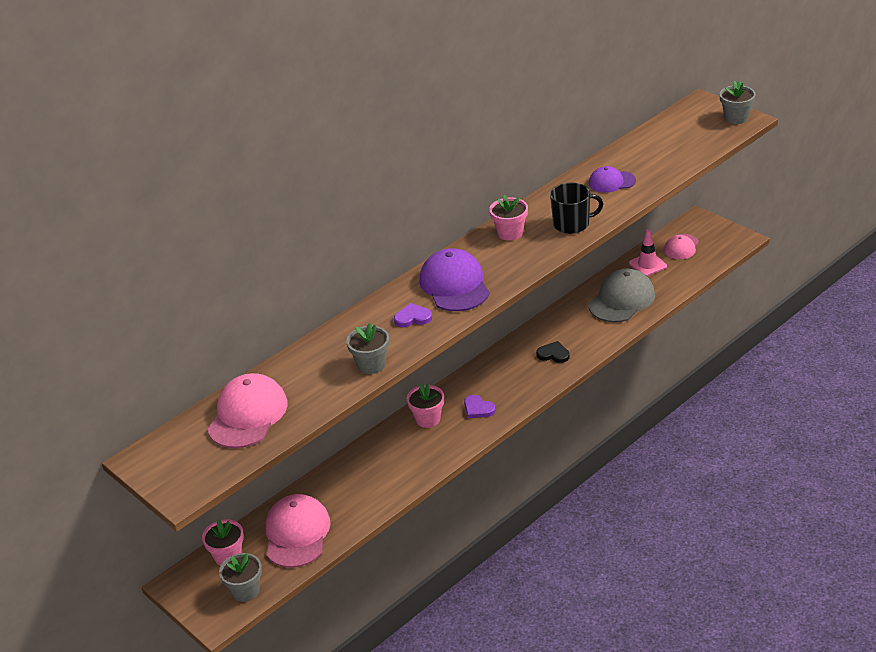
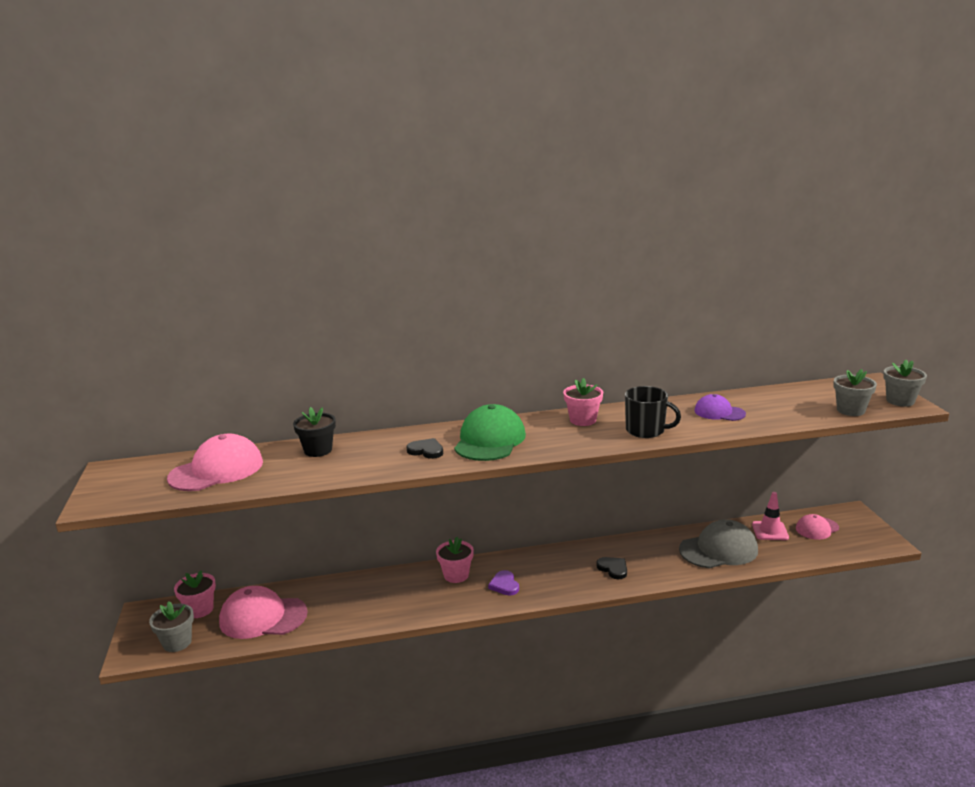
camera: 30 degrees right, 15 degrees down
pink cap [265,494,331,568] -> pink cap turned 120 degrees counterclockwise [219,586,308,639]
grey flower pot [346,323,389,374] -> grey flower pot moved to [833,369,877,416]
purple heart [394,303,432,327] -> black heart [406,438,443,459]
purple cap [419,248,490,311] -> green cap [454,404,526,461]
none -> black flower pot [293,407,336,457]

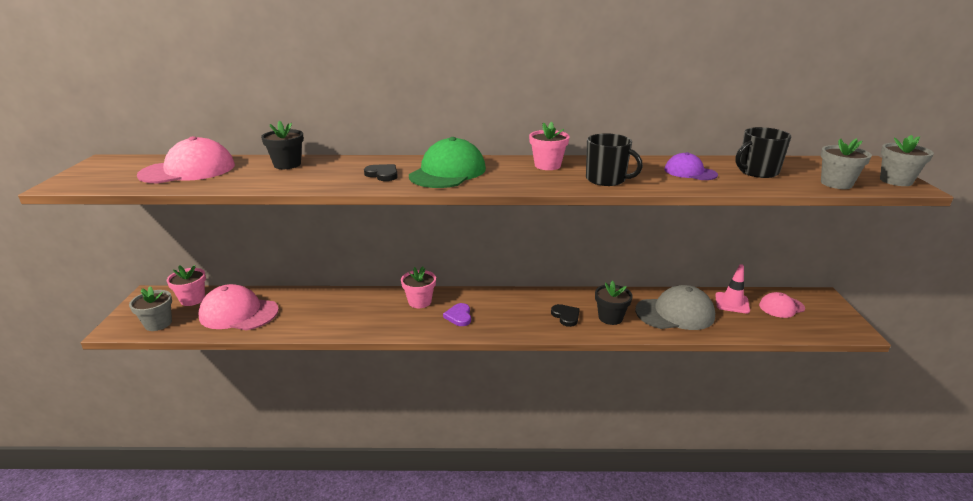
camera: 10 degrees right, 5 degrees up
none -> black flower pot [595,280,633,325]
none -> black mug [735,127,791,178]

